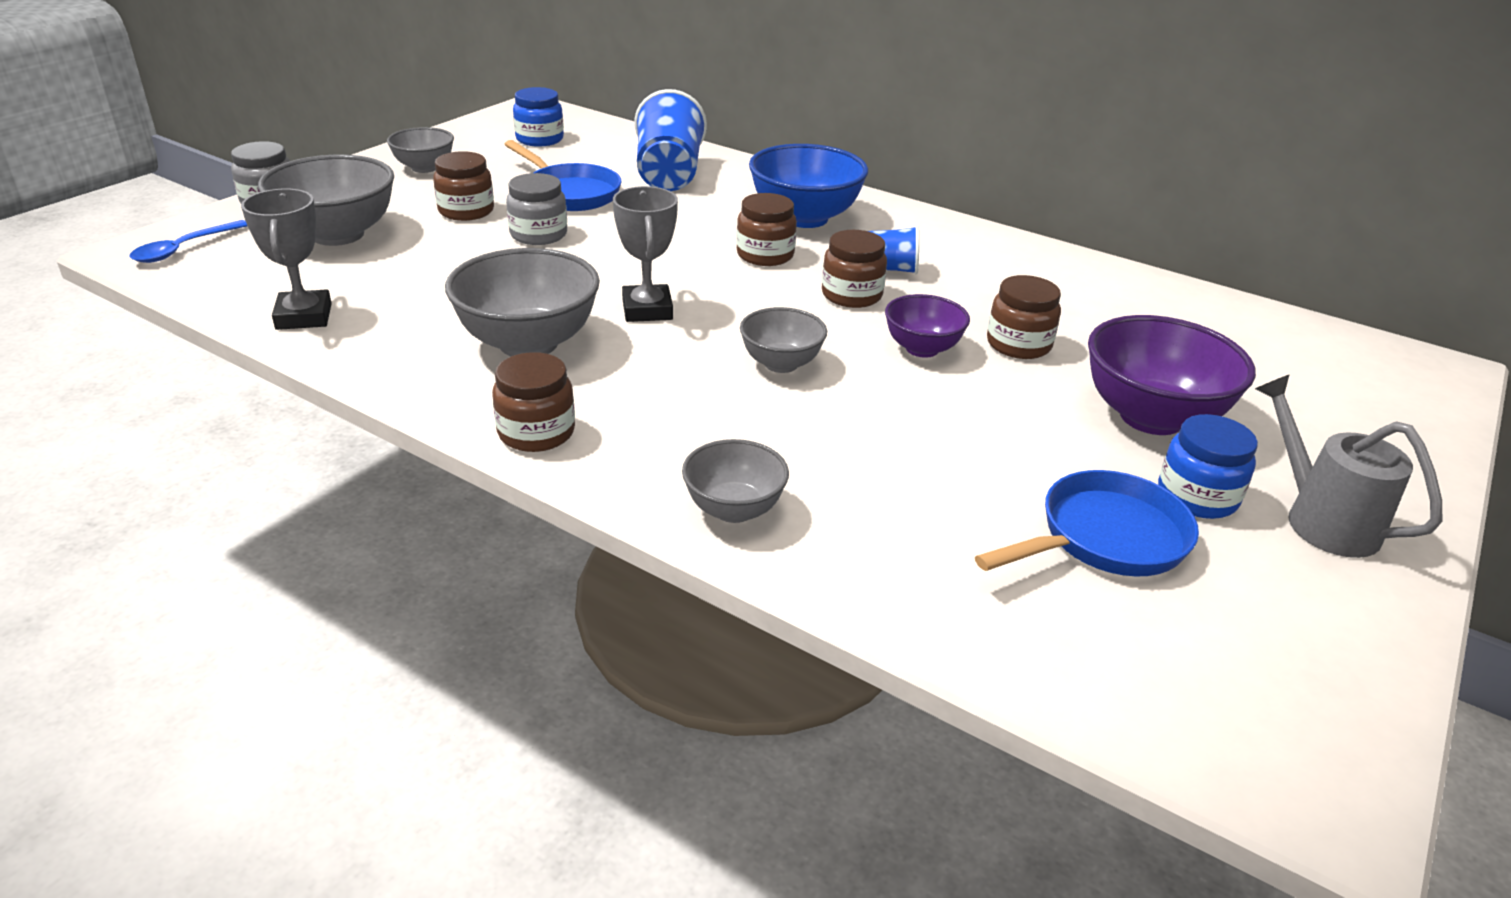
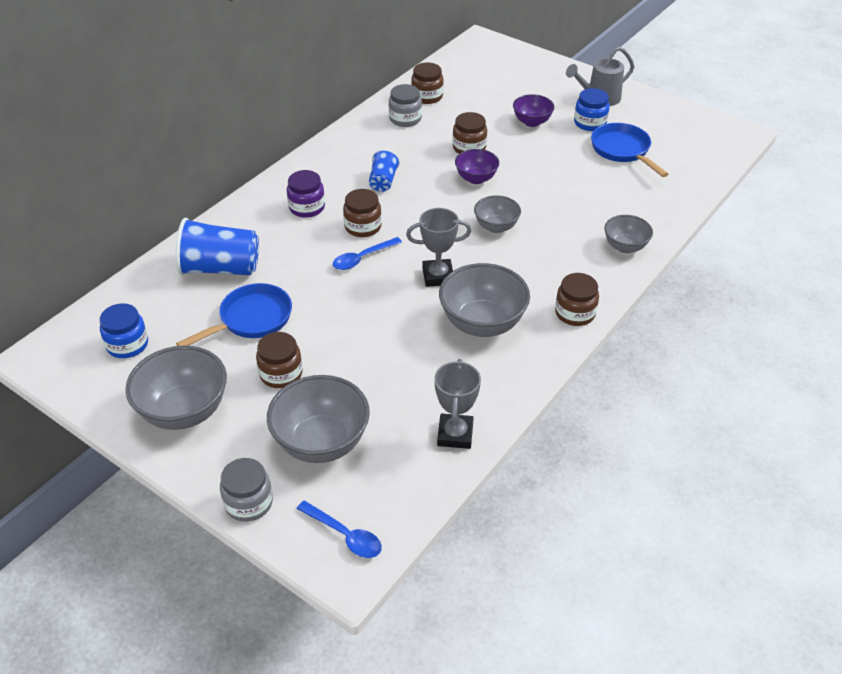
camera: 85 degrees left, 10 degrees up
grey trophy [241,189,332,330] -> grey trophy turned 75 degrees counterclockwise [435,359,481,449]
grey bowl [387,127,454,173] -> grey bowl [125,346,227,430], size x1.72
grey jar [506,173,567,245] -> grey jar moved to [389,84,422,127]
blue bowl [749,144,868,228] -> purple jar [287,170,325,218]
brown jar [822,230,887,308] -> brown jar moved to [411,62,444,104]
purple bowl [1088,315,1256,435] -> purple bowl [513,94,554,127], size x0.58
none -> blue spoon [333,237,402,270]

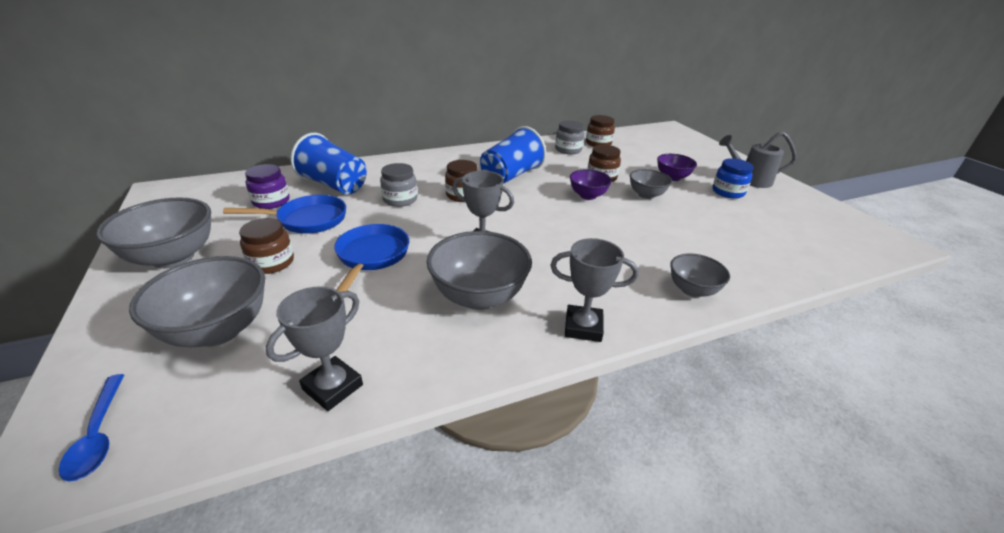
camera: 30 degrees right, 10 degrees down
blue jar [99,303,148,358] -> none
grey jar [220,458,273,522] -> grey jar moved to [380,163,417,207]
purple jar [287,170,325,218] -> purple jar moved to [245,164,290,209]
blue spoon [333,237,402,270] -> none
blue cup [369,149,400,192] -> blue cup [480,126,546,184], size x1.79
grey bowl [474,195,521,233] -> grey bowl moved to [630,169,672,199]
brown jar [555,273,599,326] -> grey trophy [550,238,639,342]
blue pan [591,123,668,177] -> blue pan moved to [334,224,409,292]

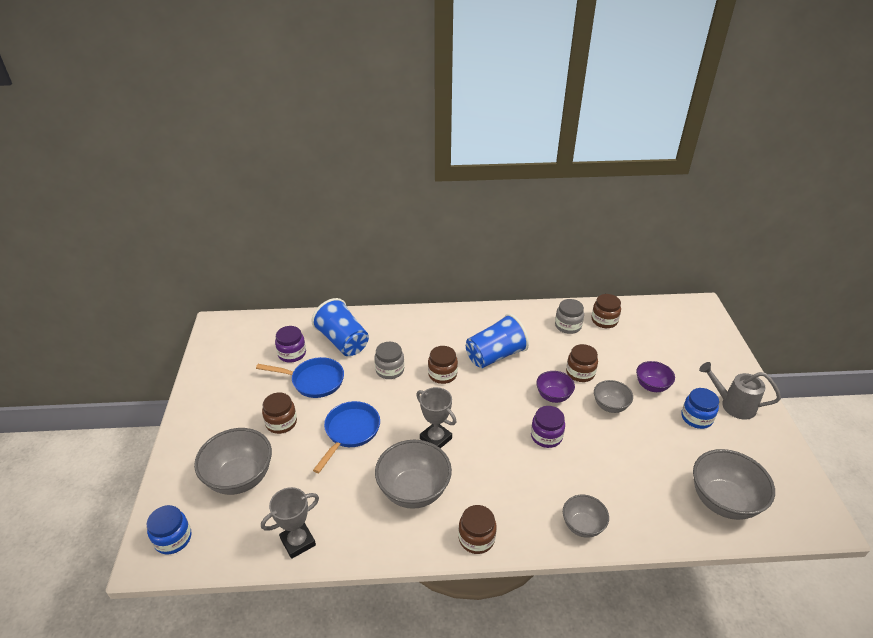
camera: 20 degrees right, 5 degrees up
blue spoon [59,374,124,481] -> blue jar [147,505,191,555]
grey bowl [96,197,211,269] -> grey bowl moved to [693,449,775,520]
grey trophy [550,238,639,342] -> brown jar [458,505,497,554]
none -> purple jar [531,406,565,448]

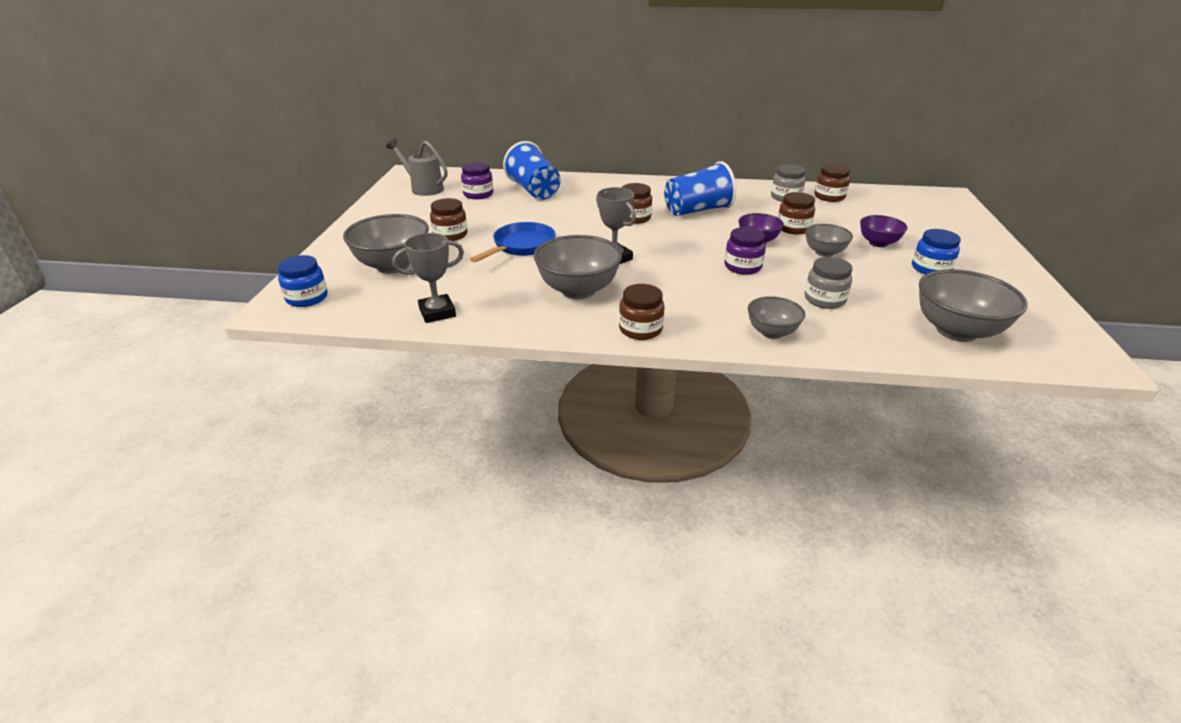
camera: 10 degrees right, 5 degrees down
blue pan [256,357,344,398] -> none
grey jar [374,342,404,379] -> grey jar moved to [805,257,852,309]
grey watering can [699,362,781,420] -> grey watering can moved to [386,139,448,196]

